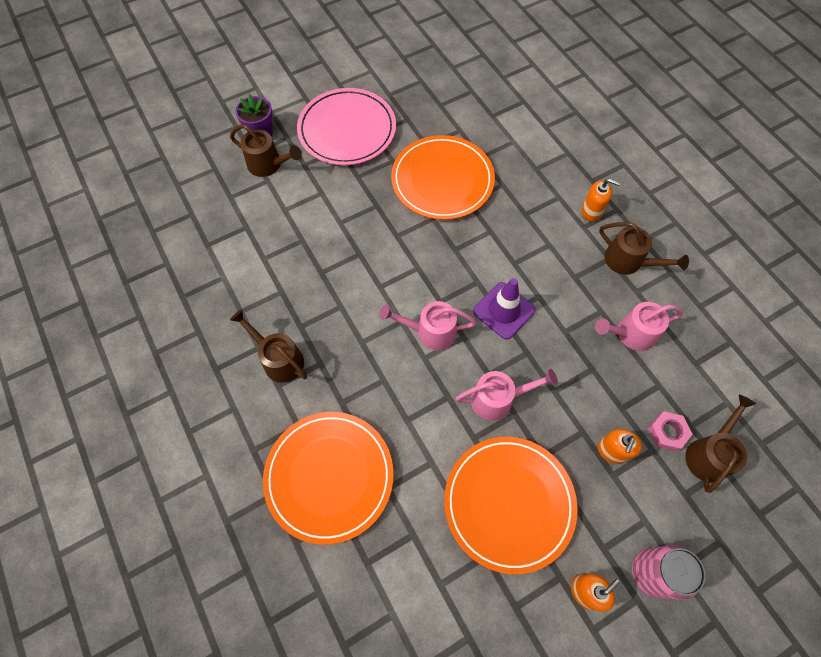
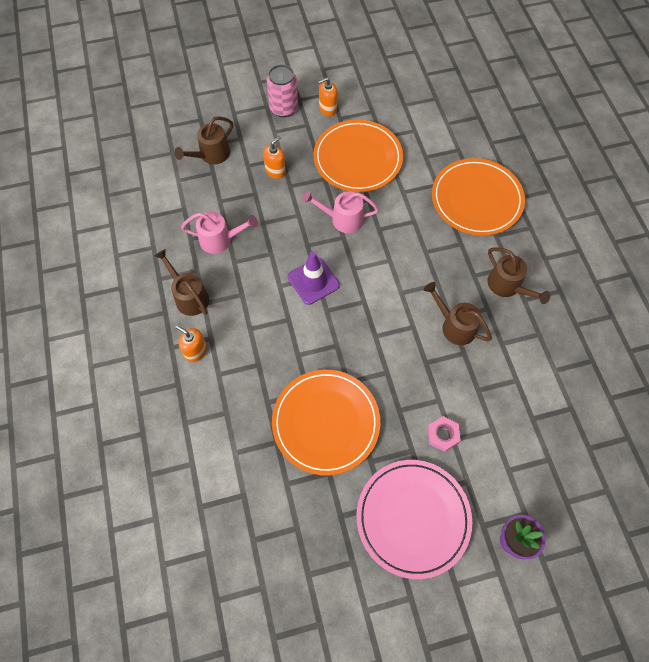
camera: 165 degrees left, 0 degrees up
brown watering can [230,124,302,177] -> brown watering can moved to [424,282,492,345]
pink watering can [379,301,476,350] -> none
pink nut [648,411,692,451] -> pink nut moved to [428,416,461,452]

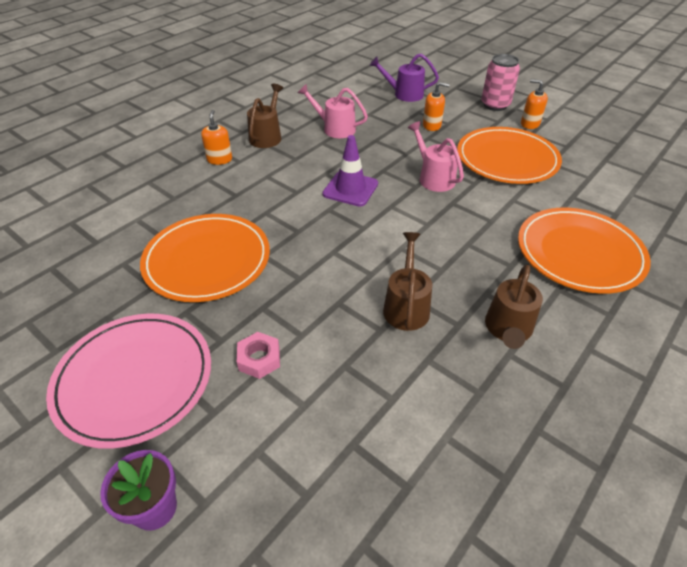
camera: 55 degrees right, 20 degrees down
brown watering can [174,116,233,164] -> purple watering can [369,53,439,102]
pink watering can [181,212,258,254] -> pink watering can turned 150 degrees clockwise [298,84,368,138]

